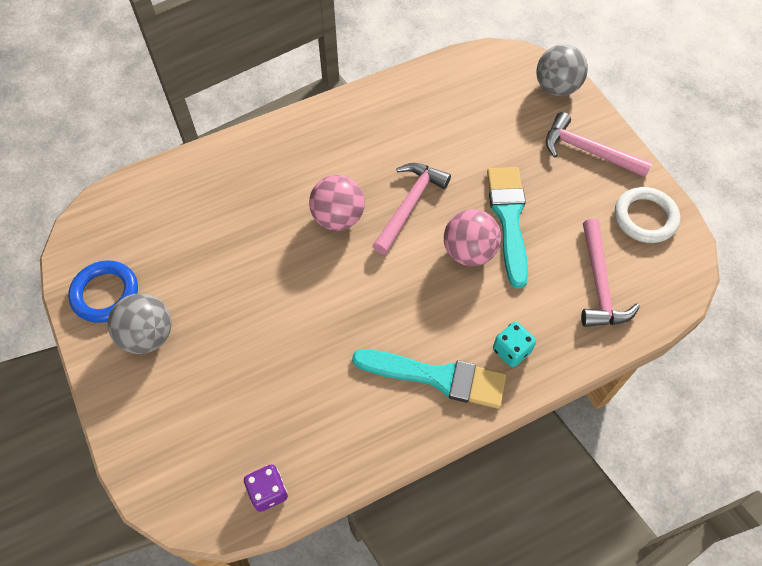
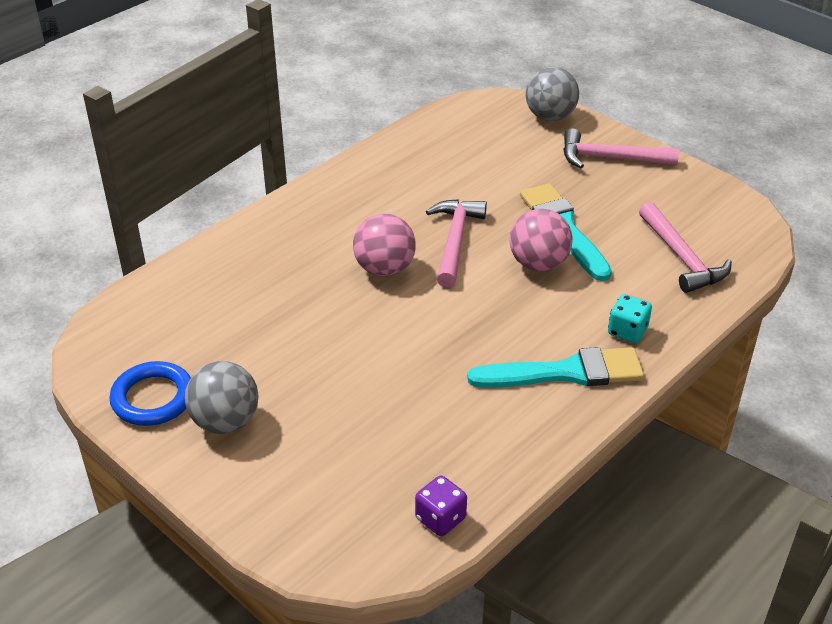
camera: 20 degrees left, 20 degrees down
white ring [615,187,680,243] -> none

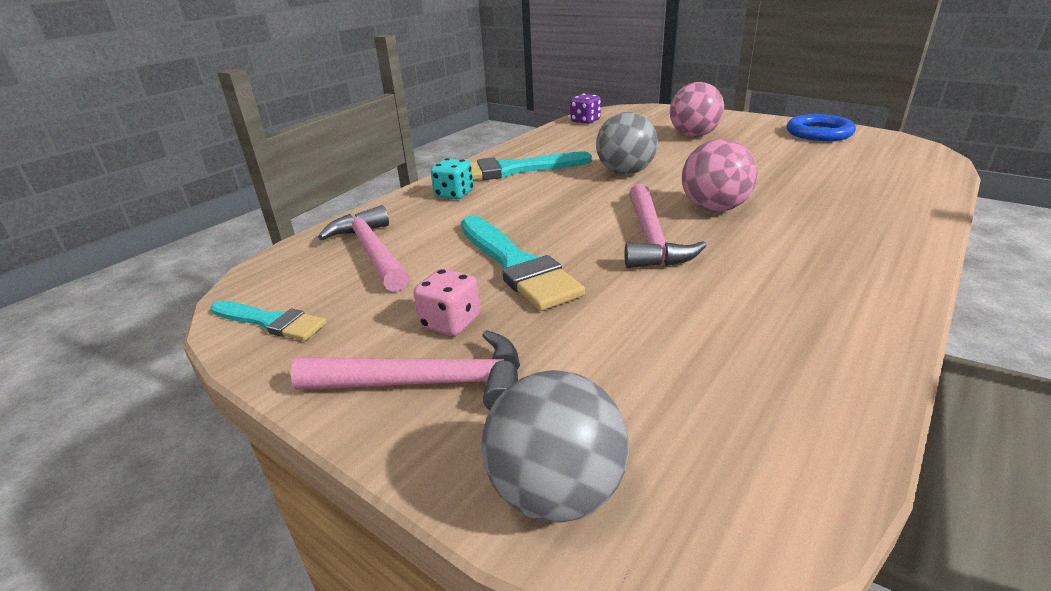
camera: 175 degrees right, 10 degrees down
grey ball [185,361,258,434] -> grey ball moved to [596,112,658,175]
pink ball [510,209,573,271] -> pink ball moved to [670,82,724,137]
none -> turquoise brush [210,301,327,341]
none -> pink dice [414,269,480,336]

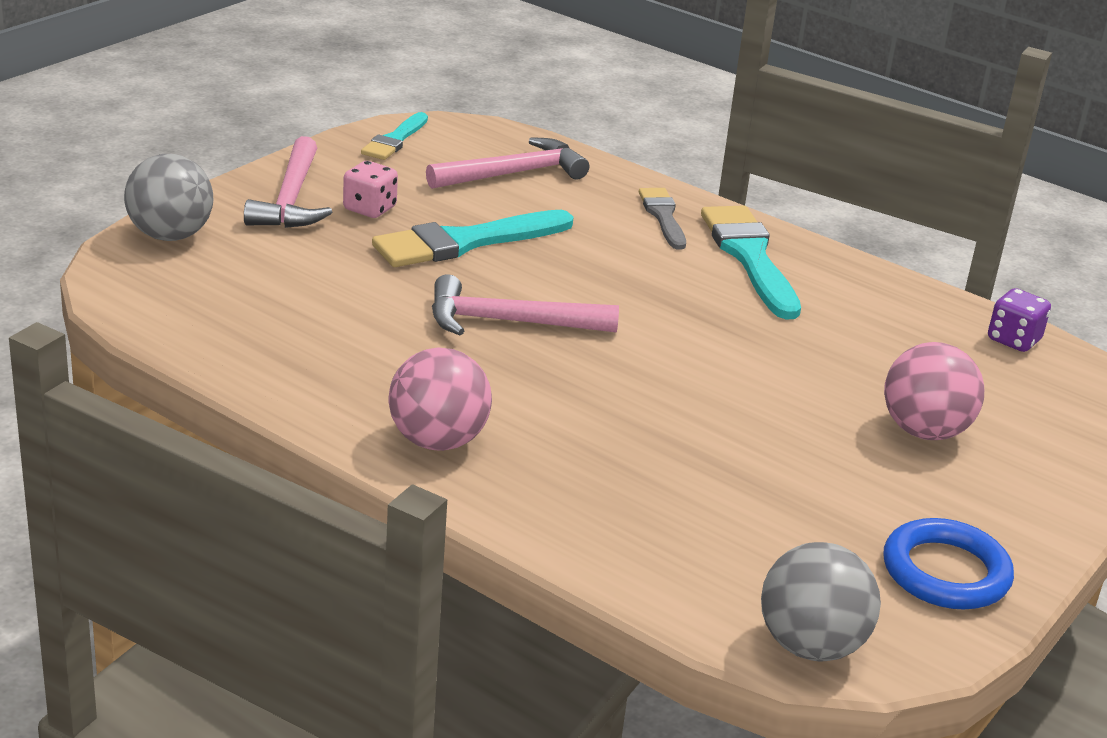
camera: 85 degrees right, 0 degrees up
turquoise dice [431,158,473,199] -> grey brush [639,188,686,250]
grey ball [596,112,658,175] -> grey ball moved to [761,542,881,661]
pink ball [682,139,758,212] -> pink ball moved to [389,347,492,451]

